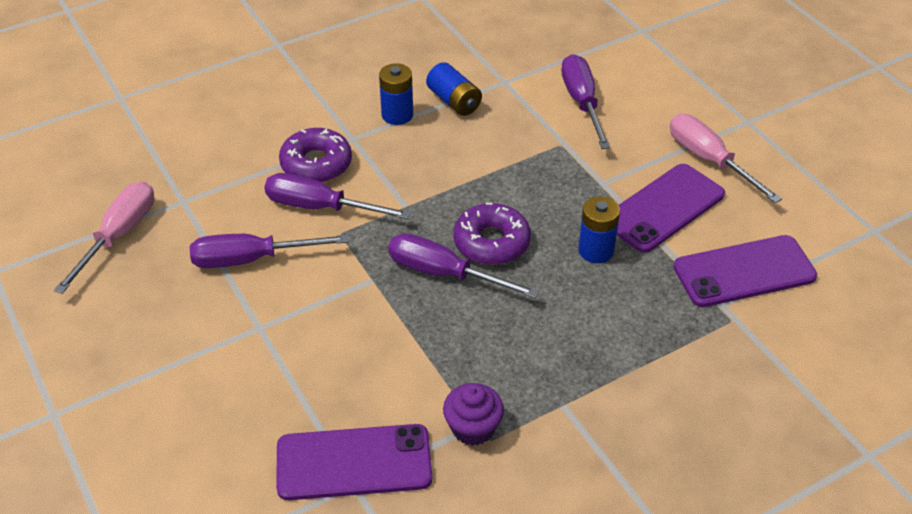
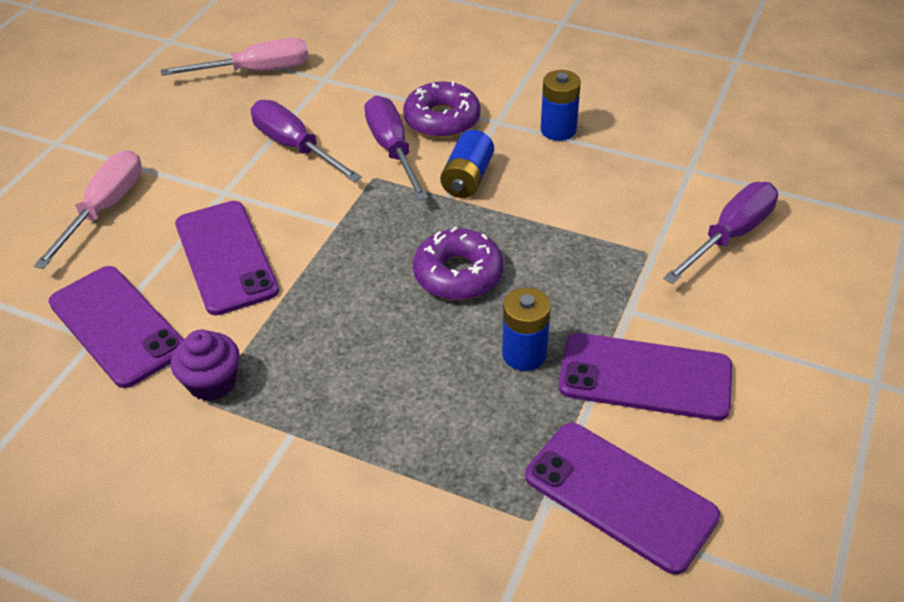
camera: 55 degrees right, 0 degrees up
purple screwdriver [388,233,539,298] -> none
blue battery [426,62,482,116] -> blue battery moved to [440,130,494,198]
pink screwdriver [670,114,782,203] -> pink screwdriver moved to [34,150,142,269]
none -> purple phone [175,201,279,316]

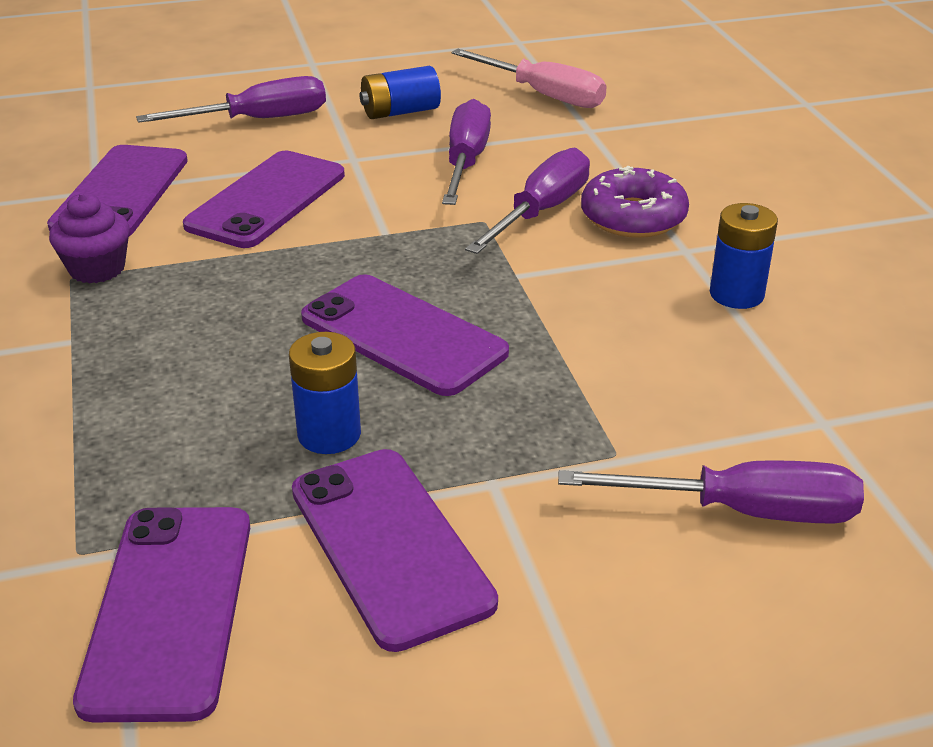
camera: 50 degrees right, 10 degrees down
pink screwdriver [34,150,142,269] -> purple screwdriver [136,76,326,123]
purple donut [413,227,503,300] -> purple phone [301,274,509,396]
blue battery [440,130,494,198] -> blue battery moved to [360,66,441,119]

